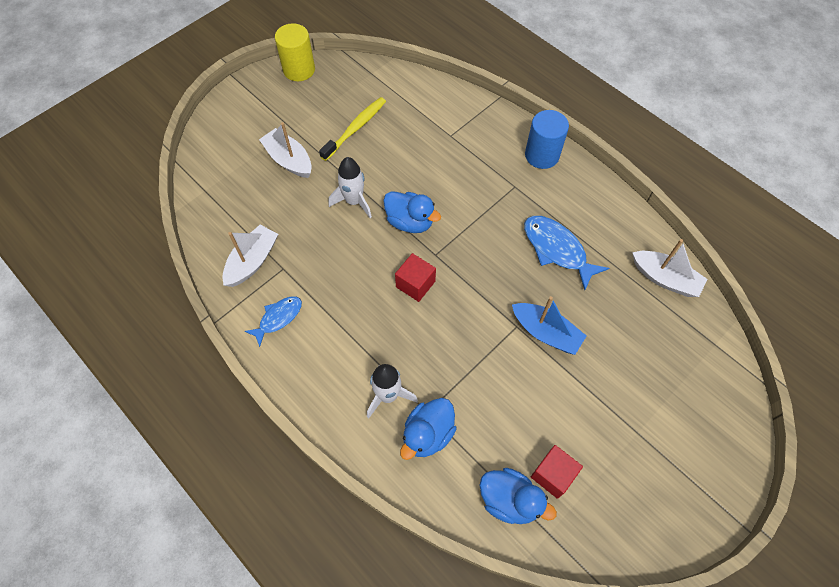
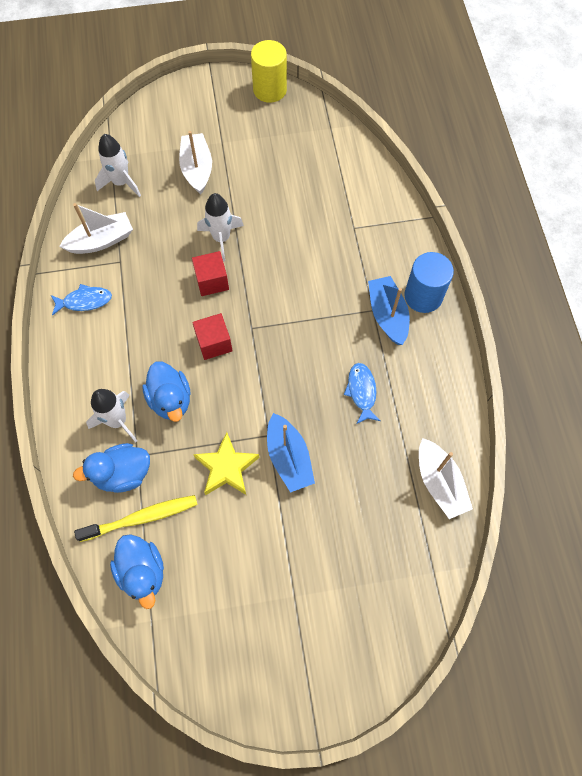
camera: 35 degrees right, 5 degrees up
yellow toothbrush [319,97,386,161] -> yellow toothbrush moved to [74,495,198,542]
blue duck [383,191,441,233] -> blue duck moved to [142,362,191,422]
blue fish [524,216,609,290] -> blue fish [344,363,380,424], size x0.63
red cube [531,445,583,499] -> red cube moved to [192,251,229,296]
none -> white rocket [95,134,141,197]
none -> yellow star [193,432,260,495]
none -> blue boat [368,276,410,345]

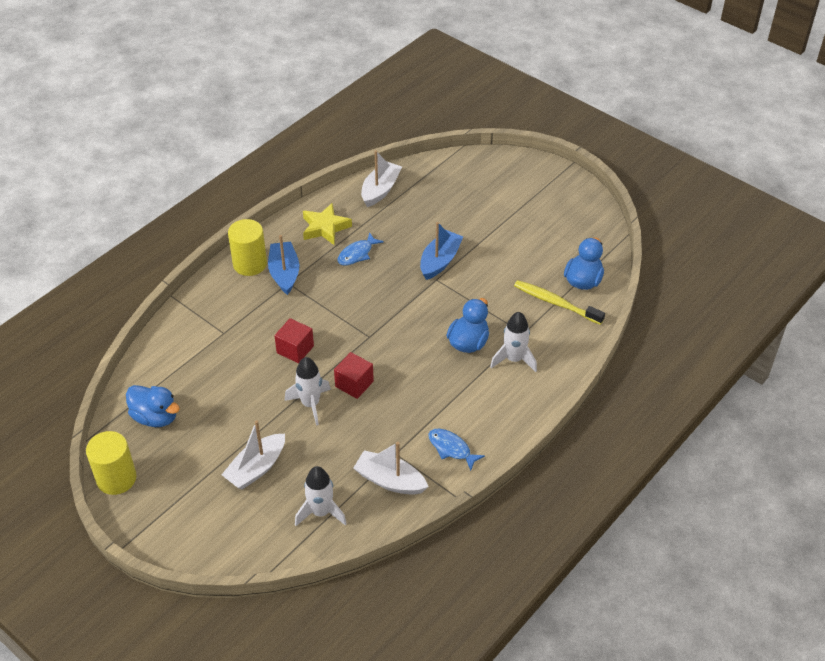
camera: 130 degrees left, 20 degrees down
blue duck [73,443,150,493] -> blue duck moved to [126,385,180,427]
red cube [192,313,233,360] -> red cube moved to [274,318,314,363]
yellow star [193,432,260,495] -> yellow star moved to [303,203,352,245]
blue boat [368,276,410,345] -> blue boat turned 135 degrees clockwise [268,235,299,295]
blue cylinder [404,252,454,313] -> yellow cylinder [228,219,267,276]

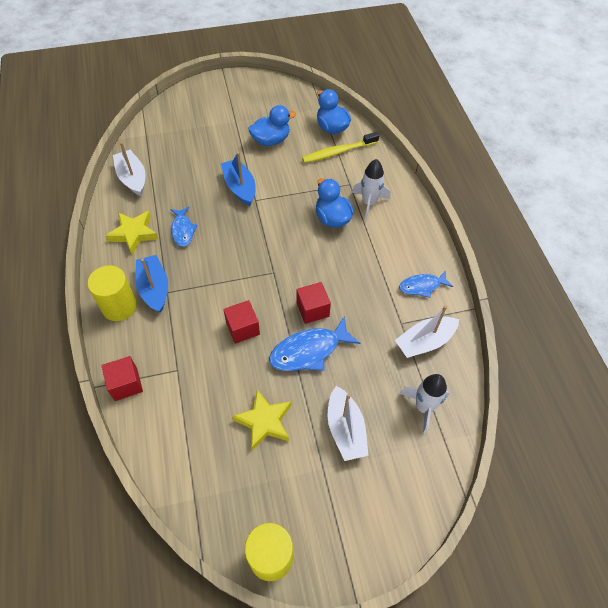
camera: 55 degrees left, 10 degrees up
blue duck [126,385,180,427] -> blue duck moved to [248,105,296,146]
blue boat [268,235,299,295] -> blue boat turned 45 degrees clockwise [135,255,168,313]
white rocket [285,357,331,426] -> blue fish [269,316,360,371]
none -> red cube [102,356,143,401]
none -> yellow star [232,390,291,451]

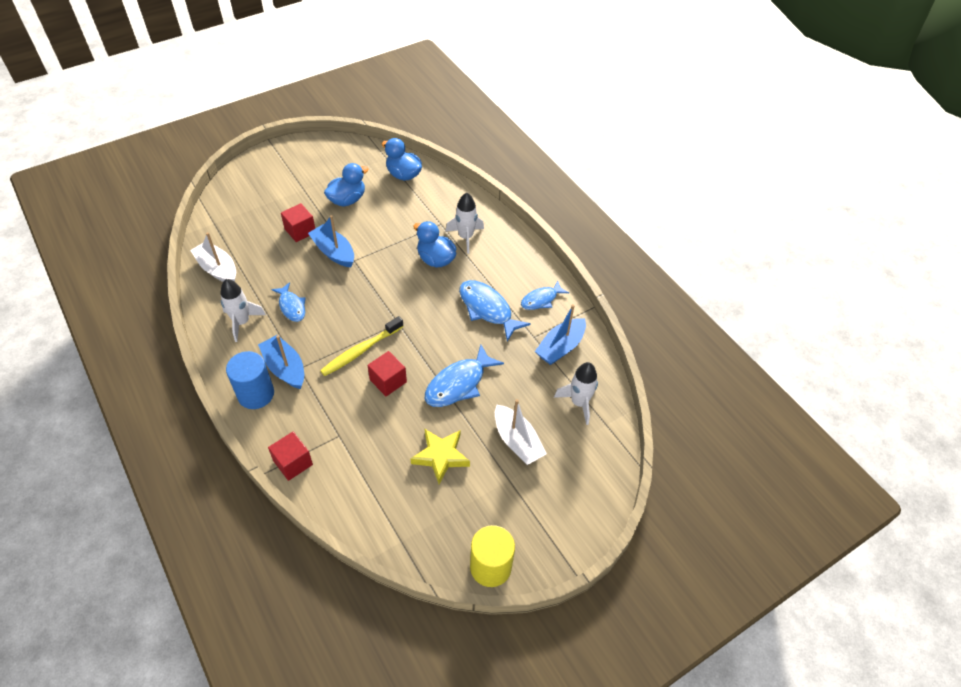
camera: 20 degrees left, 5 degrees down
yellow cylinder [88,265,137,321] -> blue cylinder [226,351,274,409]
yellow star [106,211,158,254] -> white rocket [220,279,266,342]
red cube [297,282,331,324] -> red cube moved to [281,203,315,242]
yellow toothbrush [302,132,379,163] -> yellow toothbrush moved to [320,316,404,376]
white boat [395,305,459,358] -> blue boat [535,304,586,365]
none -> blue fish [459,280,531,341]

